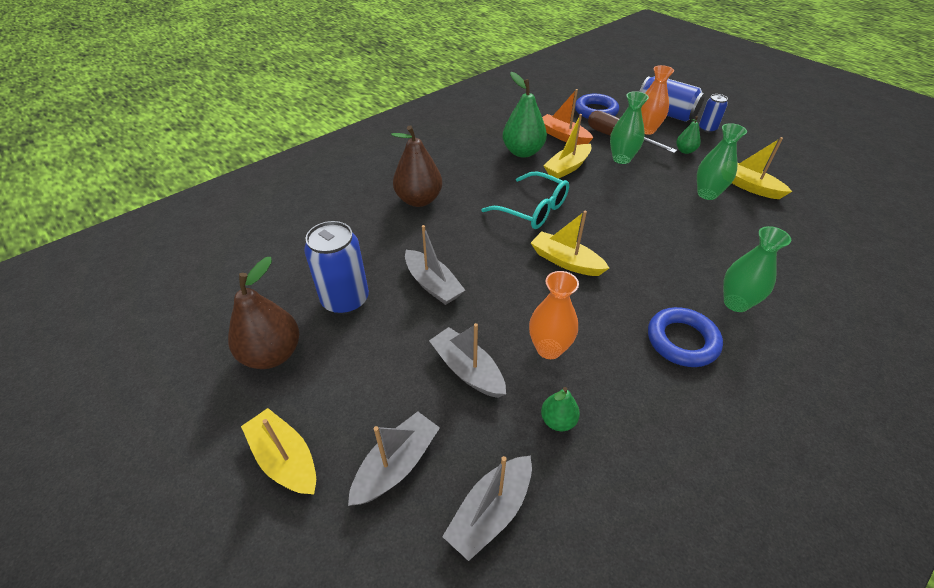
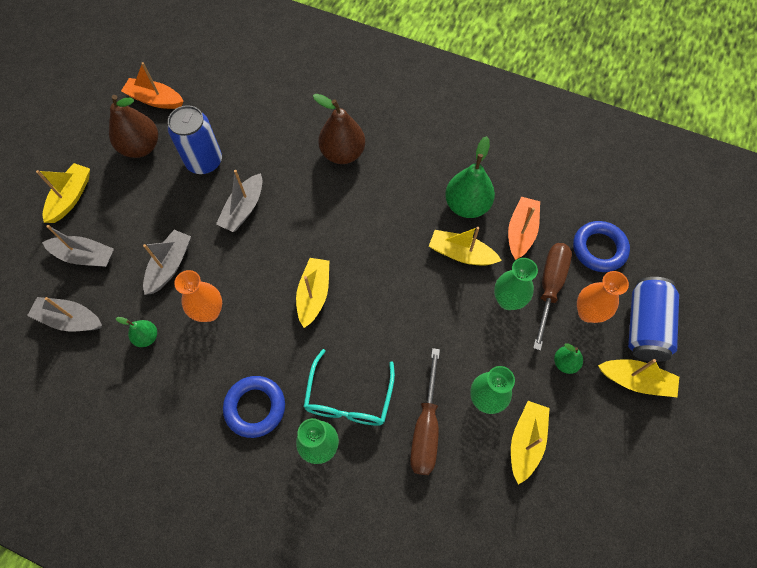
camera: 65 degrees right, 20 degrees up
turquoise glasses [481,171,569,229] -> turquoise glasses moved to [304,349,395,426]
blue can [699,94,728,133] -> yellow boat [598,359,679,397]
none -> orange boat [121,62,184,109]
none -> brown screwdriver [410,348,440,475]

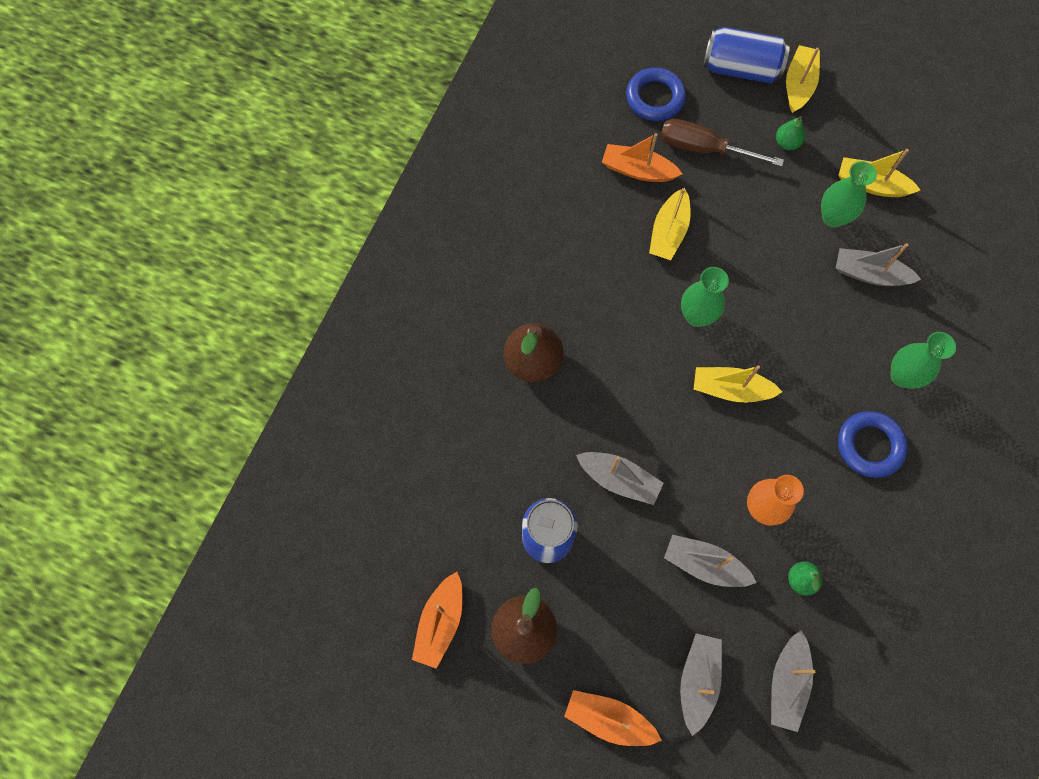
camera: 90 degrees left, 5 degrees up
yellow boat [36,163,90,223] -> orange boat [564,690,662,746]
turquoise glasses [304,349,395,426] -> none
brown screwdriver [410,348,440,475] -> grey boat [836,243,921,286]
green pear [445,136,495,218] -> none
green vase [494,258,538,310] -> green vase moved to [681,267,729,327]
orange vase [577,271,629,323] -> none

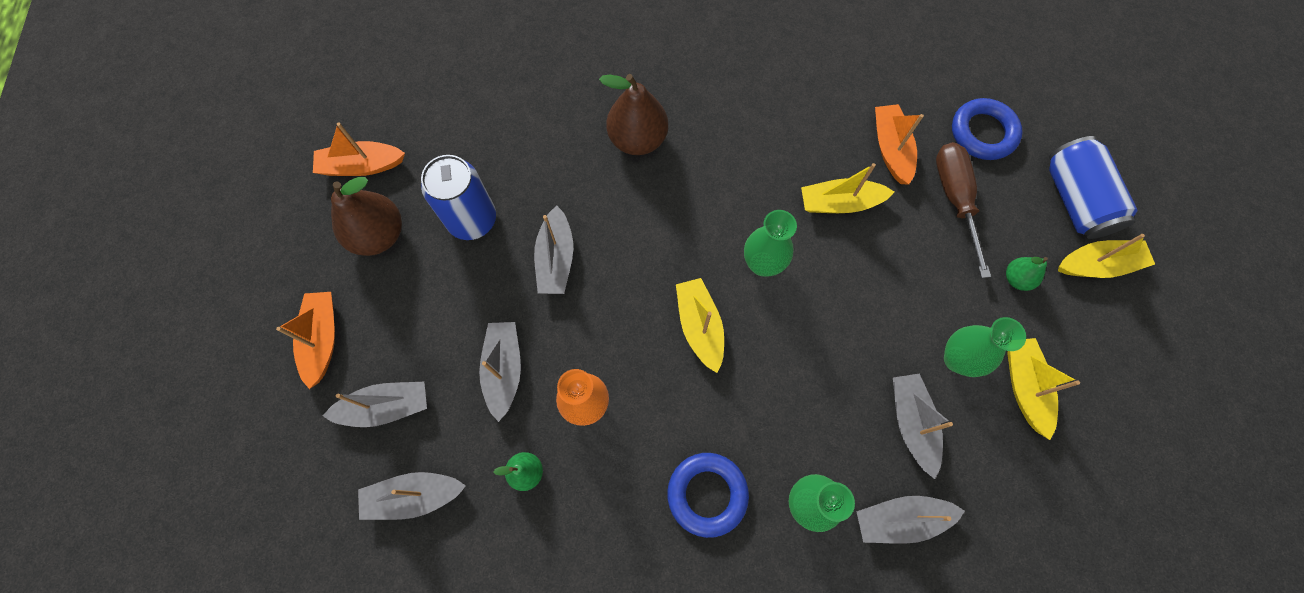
camera: 65 degrees right, 0 degrees up
none -> grey boat [856,496,965,544]

